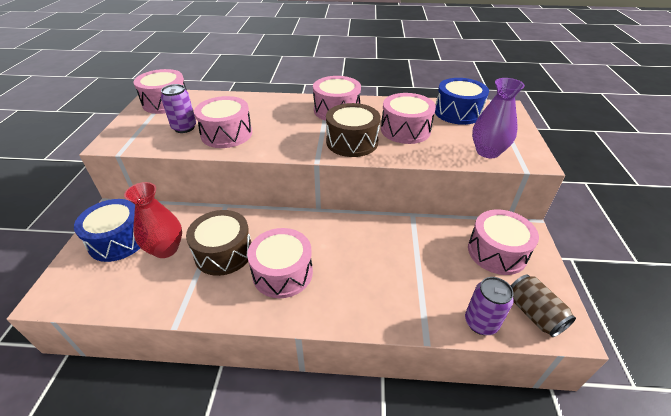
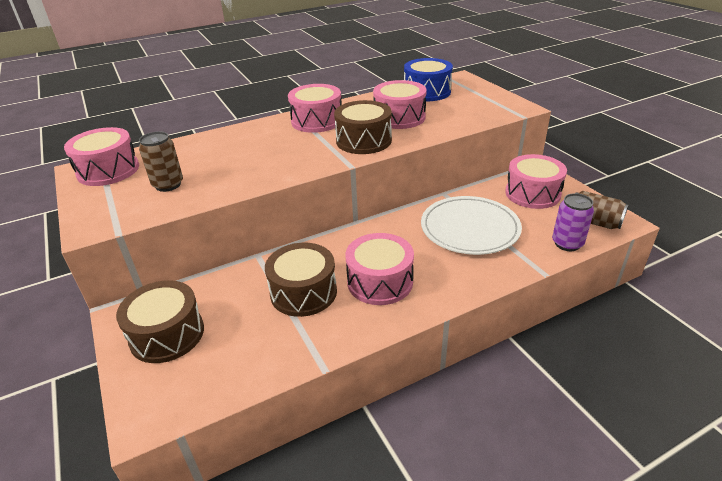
camera: 30 degrees left, 5 degrees down
blue drum [74,199,140,262] -> brown drum [116,280,204,363]
red vase [124,182,182,258] -> none
purple can [161,84,196,133] -> brown can [139,131,183,192]
pink drum [194,96,252,148] -> none
purple vase [472,78,525,158] -> none
none -> white plate [421,196,522,255]

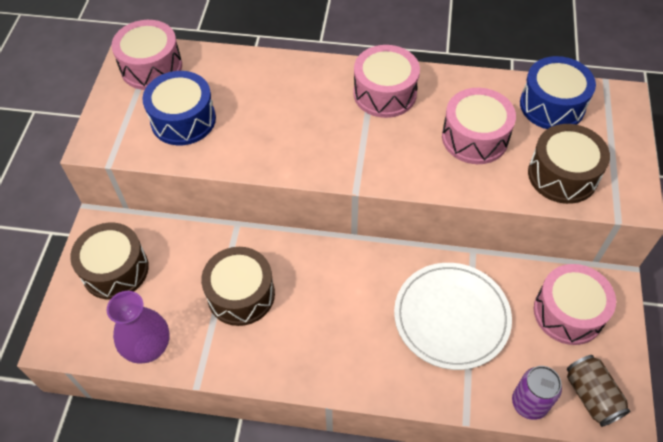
camera: 35 degrees right, 20 degrees up
brown can [139,131,183,192] -> blue drum [142,71,216,145]
brown drum [334,100,392,154] -> brown drum moved to [528,124,610,204]
pink drum [345,233,414,305] -> none
none -> purple vase [107,291,170,364]

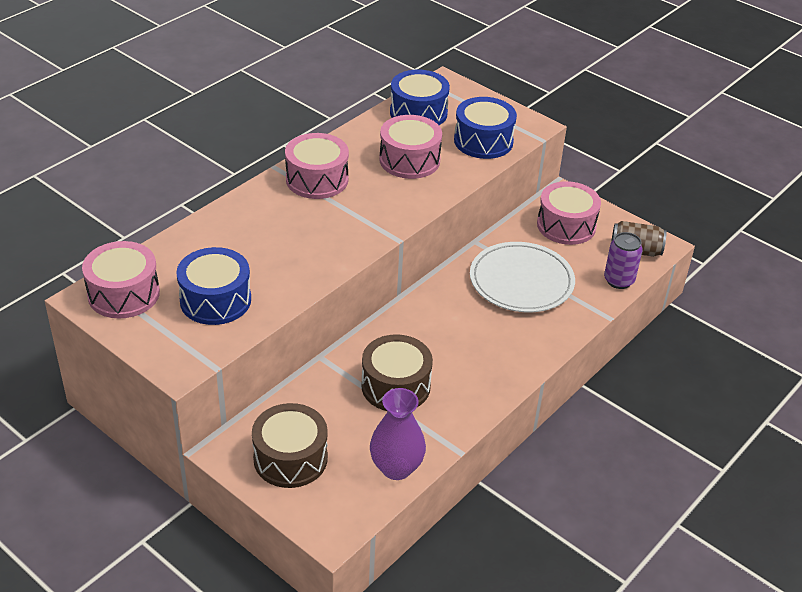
camera: 60 degrees left, 15 degrees down
brown drum [528,124,610,204] -> blue drum [454,97,517,159]

